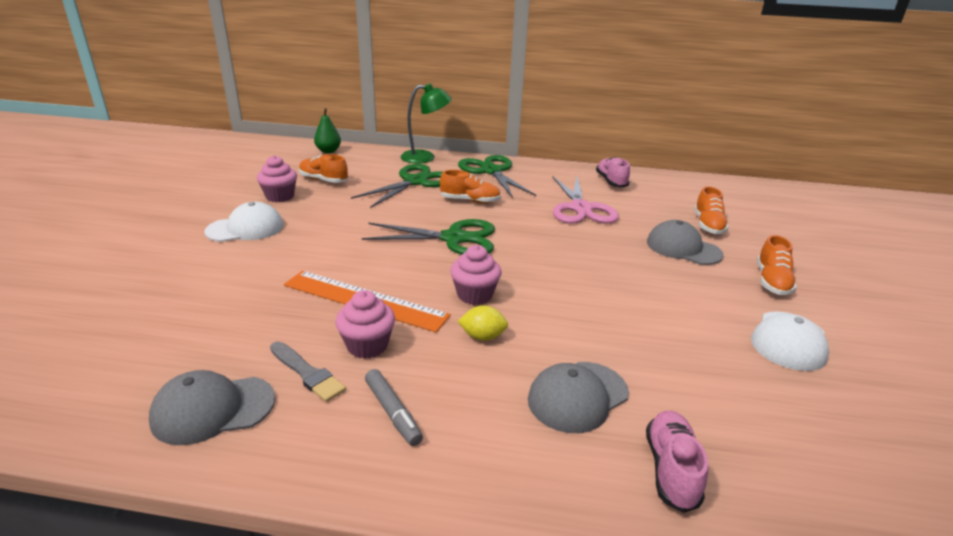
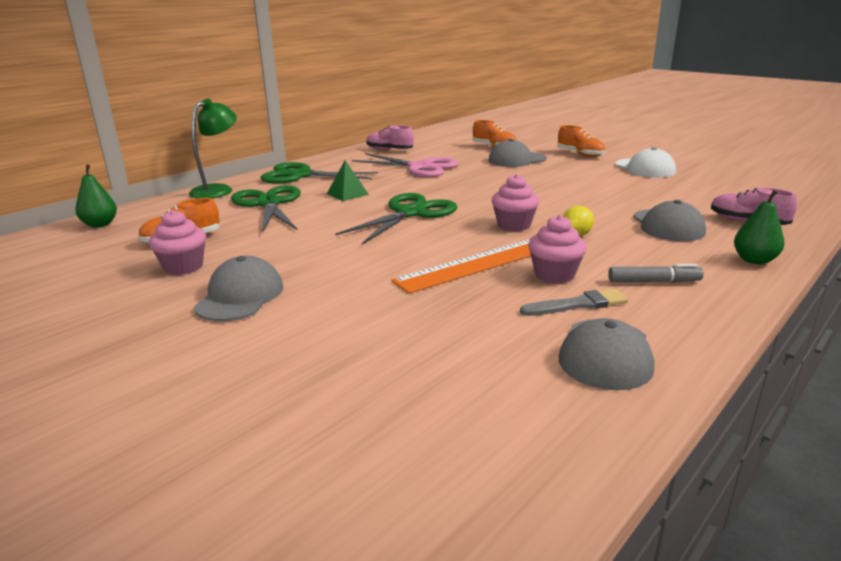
camera: 55 degrees left, 5 degrees down
white cap [204,202,284,242] -> grey cap [194,256,283,321]
orange shoe [440,170,501,203] -> green pyramid [327,160,369,201]
none -> green pear [734,190,784,264]

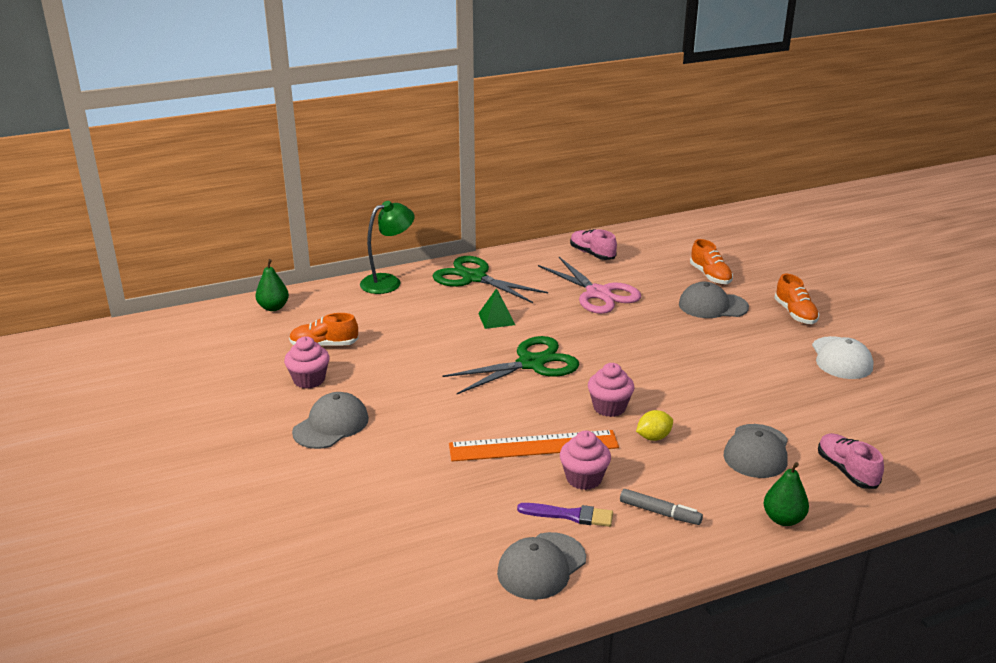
camera: 25 degrees right, 5 degrees up
green scissors [231,185,301,232] -> none
grey brush [520,289,628,316] -> purple brush [517,503,613,527]

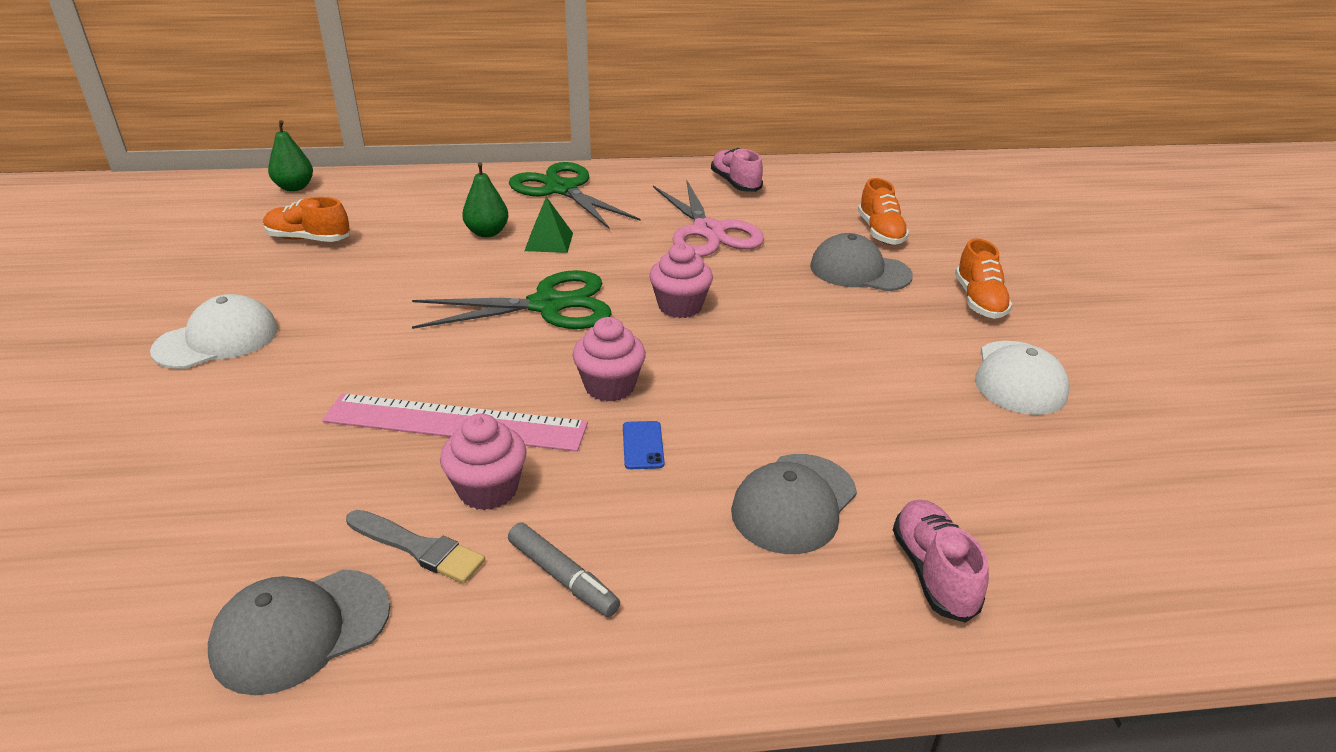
camera: 15 degrees right, 5 degrees up
pink cupcake [284,336,330,389] -> pink cupcake moved to [649,243,713,318]
grey cap [292,392,369,449] -> white cap [150,294,278,369]
green lamp [360,201,415,294] -> none
orange ruler [449,430,619,462] -> pink ruler [322,394,588,452]
purple brush [517,503,613,527] -> grey brush [346,510,485,583]
yellow lemon [636,410,673,441] -> blue phone [623,421,665,469]
green pear [764,462,809,526] -> green pear moved to [462,162,509,237]

